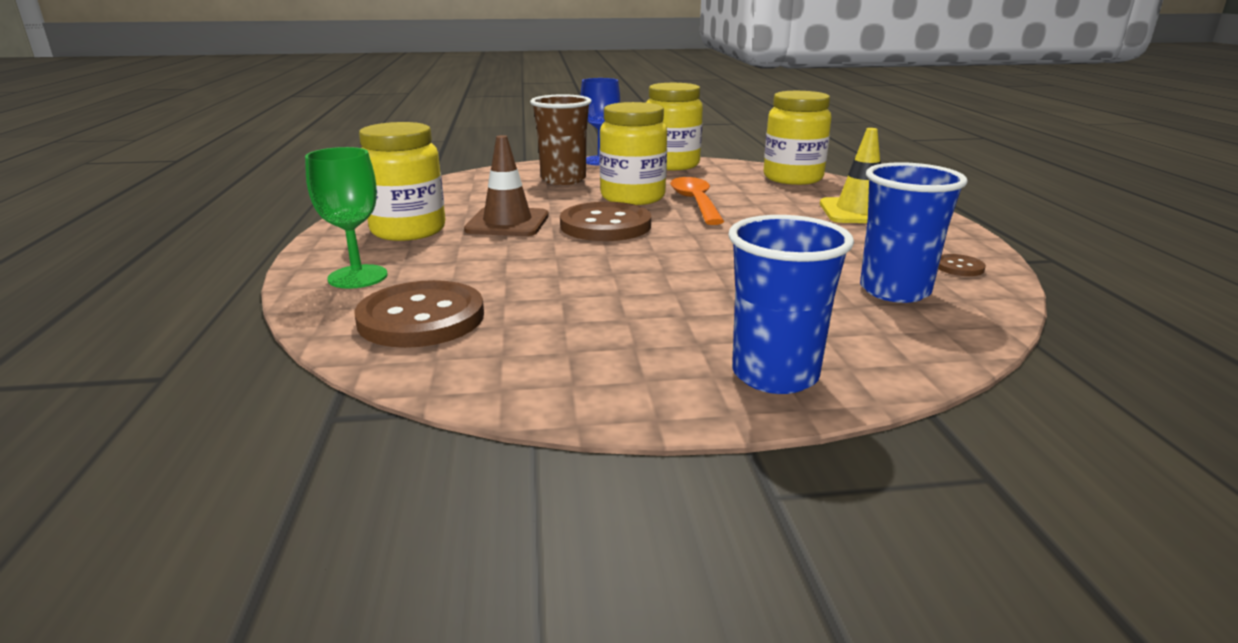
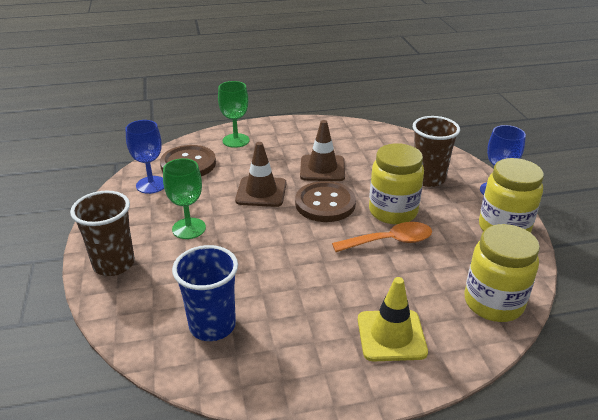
camera: 85 degrees right, 10 degrees up
yellow jar [359,122,445,241] -> none
blue cup [728,215,854,394] -> brown cup [70,191,135,276]
brown button [938,254,986,276] -> none
none -> blue goblet [125,120,164,194]
none -> green goblet [163,158,206,239]
none -> brown traffic cone [235,142,286,207]

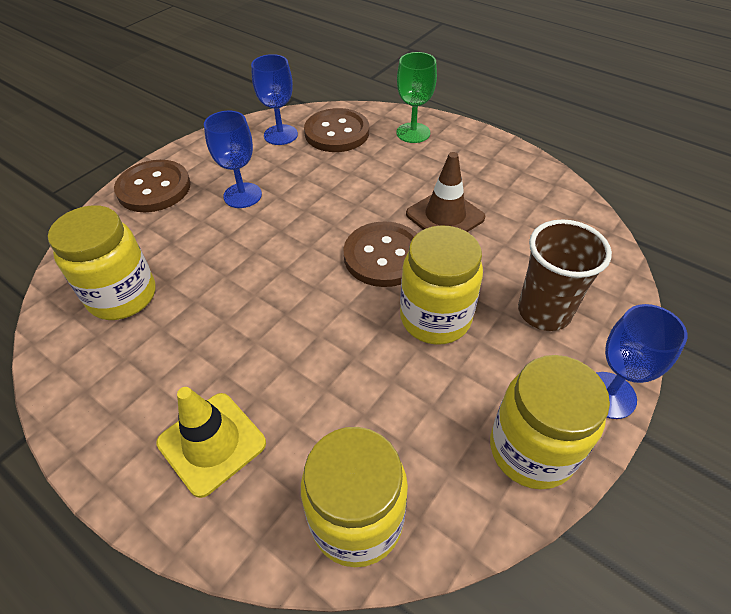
camera: 50 degrees right, 15 degrees up
brown cup [70,191,135,276] -> brown button [114,160,191,212]
green goblet [163,158,206,239] -> blue goblet [204,111,262,208]
blue cup [172,245,238,341] -> yellow jar [48,205,155,320]
brown traffic cone [235,142,286,207] -> none
orange spoon [332,222,432,252] -> none

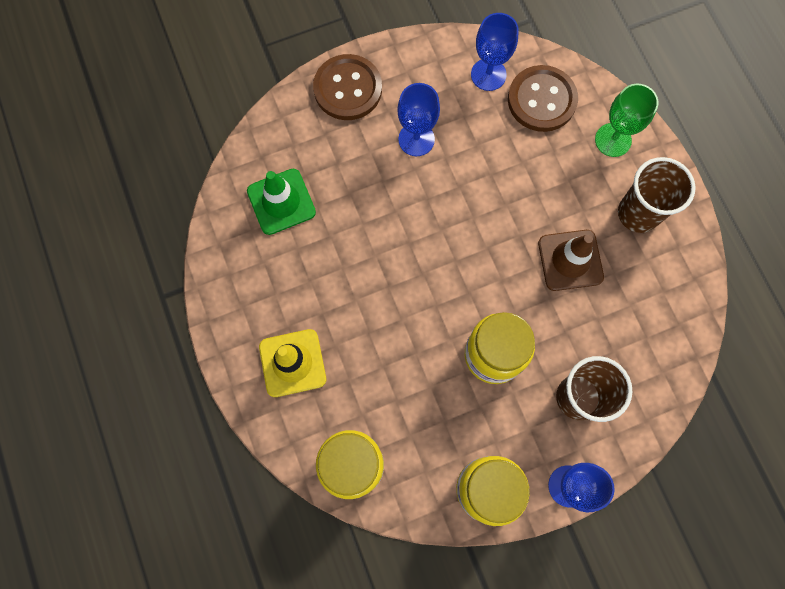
camera: 30 degrees right, 25 degrees up
yellow jar [48,205,155,320] -> green traffic cone [247,169,316,235]
brown button [343,221,417,287] -> none
none -> brown cup [618,157,695,233]

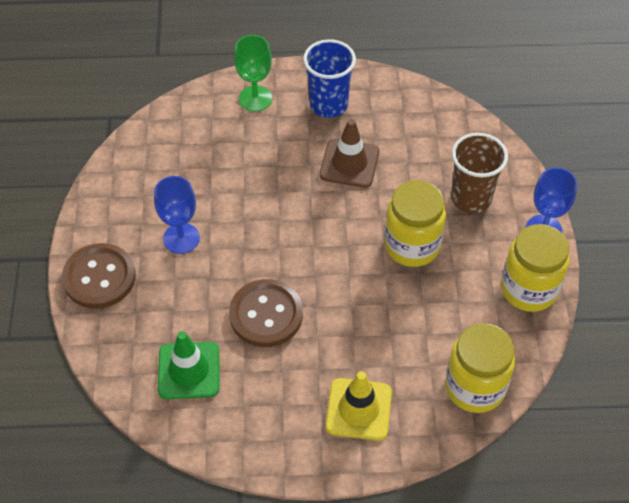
camera: 70 degrees left, 20 degrees down
blue goblet [471,13,519,91] -> none
brown button [508,65,578,132] -> brown button moved to [229,279,303,347]
brown cup [618,157,695,233] -> blue cup [303,39,356,118]

